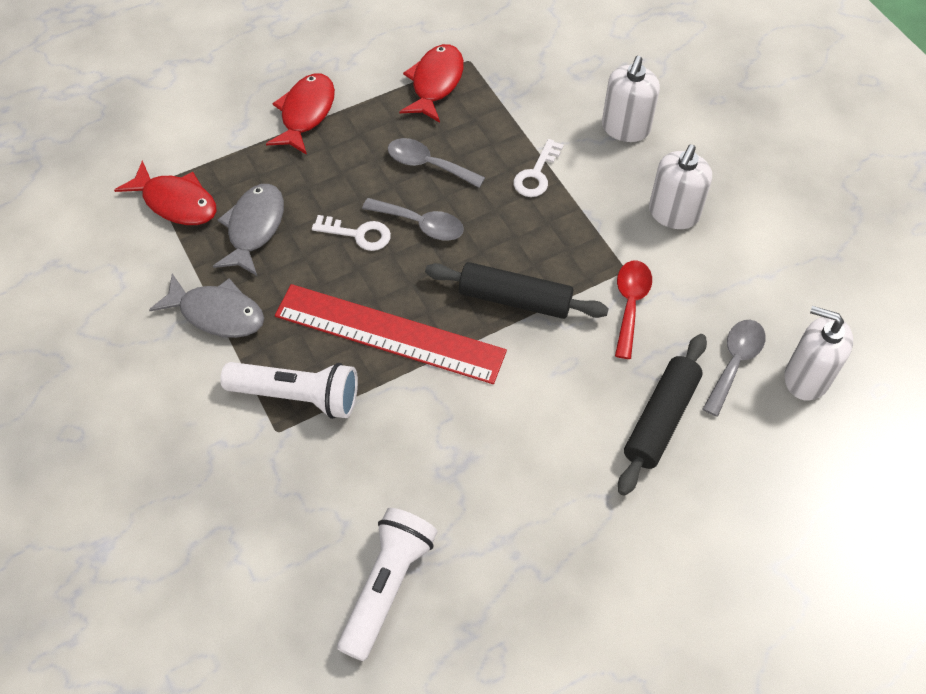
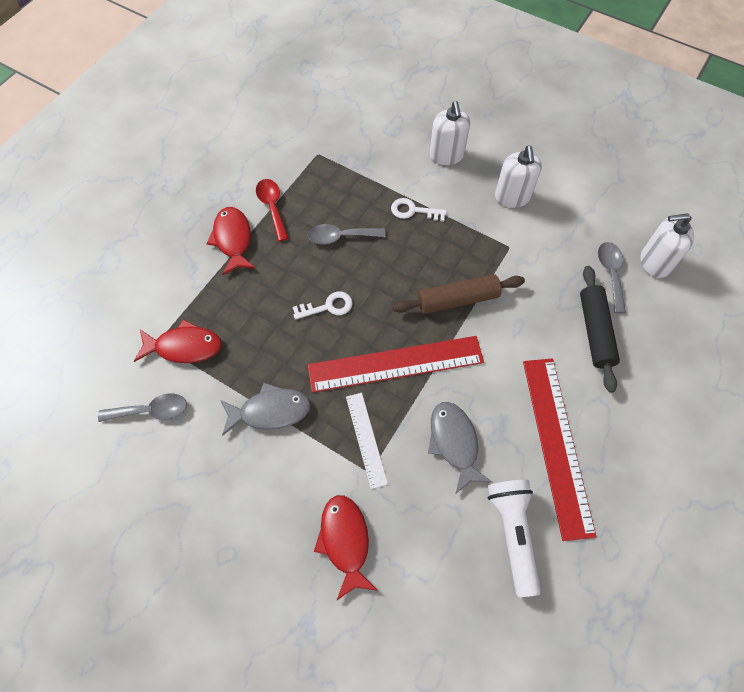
camera: 30 degrees left, 5 degrees up
grey fish [213,184,284,276] -> grey fish moved to [428,402,492,493]
white flashlight [220,362,358,419] -> white ruler [346,393,388,489]
grey spoon [362,198,464,241] -> grey spoon moved to [98,393,187,422]
red fish [399,44,464,123] -> red fish moved to [314,495,378,601]
black rolling pin [425,262,609,319] -> brown rolling pin [393,274,525,314]
white key [513,139,564,197] -> white key turned 105 degrees clockwise [391,198,447,221]
red spoon [615,261,652,359] -> red spoon moved to [256,179,289,242]
none -> red ruler [523,359,596,541]

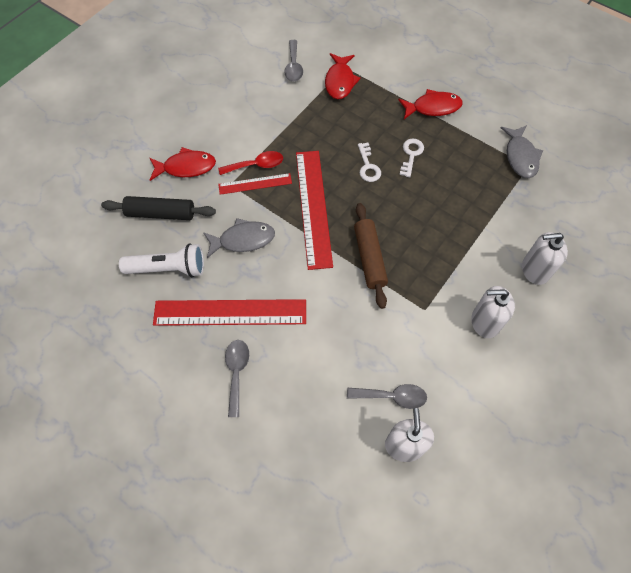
camera: 95 degrees right, 0 degrees up
grey fish [220,383,311,436] -> grey fish moved to [501,125,543,178]
red spoon [256,179,289,242] -> red spoon moved to [218,151,283,175]
grey spoon [308,224,385,244] -> grey spoon moved to [225,340,249,417]
white ruler [346,393,388,489] -> red ruler [218,173,292,195]
white key [391,198,447,221] -> white key moved to [400,139,424,177]
black rolling pin [580,266,620,393] -> black rolling pin moved to [101,196,216,220]

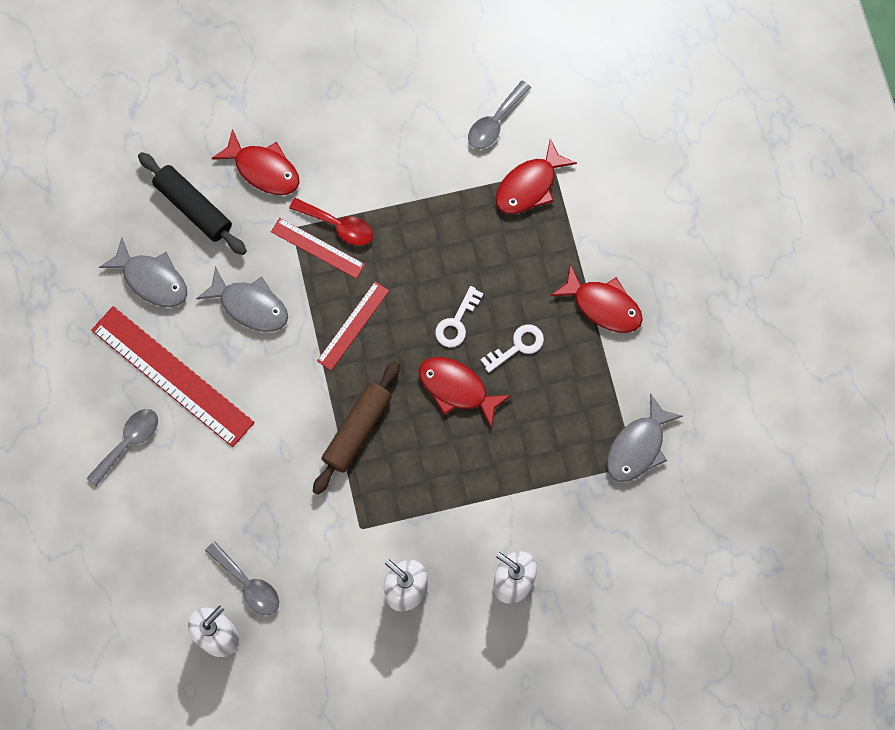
camera: 40 degrees right, 10 degrees up
white flashlight [119,243,204,277] -> grey fish [99,238,187,307]
red ruler [296,151,333,270] -> red ruler [317,281,389,370], size x0.54
none -> red fish [419,357,511,428]

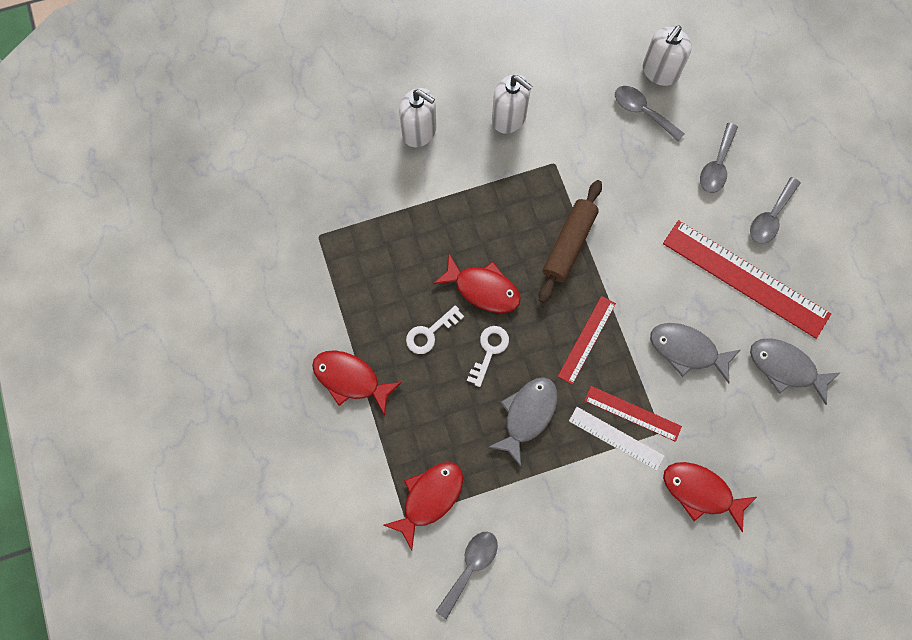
camera: 175 degrees right, 0 degrees up
black rolling pin [138,152,247,255] -> none
red spoon [289,198,373,246] -> white ruler [569,407,664,471]
grey fish [607,394,683,482] -> grey fish moved to [489,377,558,467]
none -> grey spoon [700,123,738,193]

